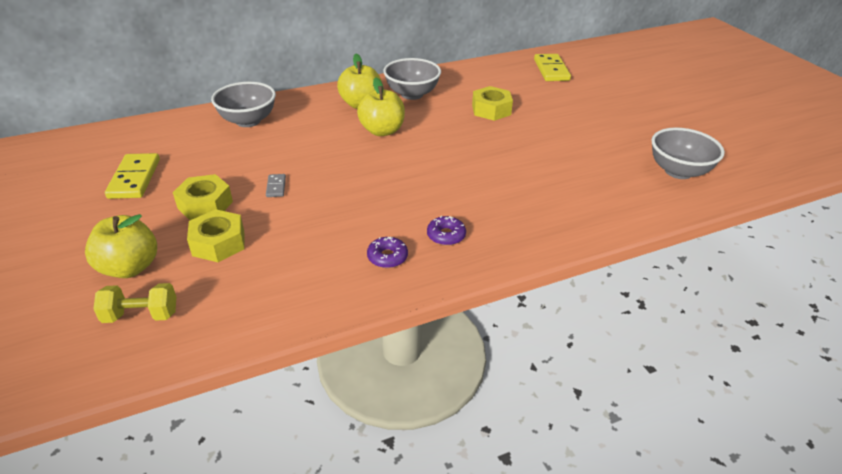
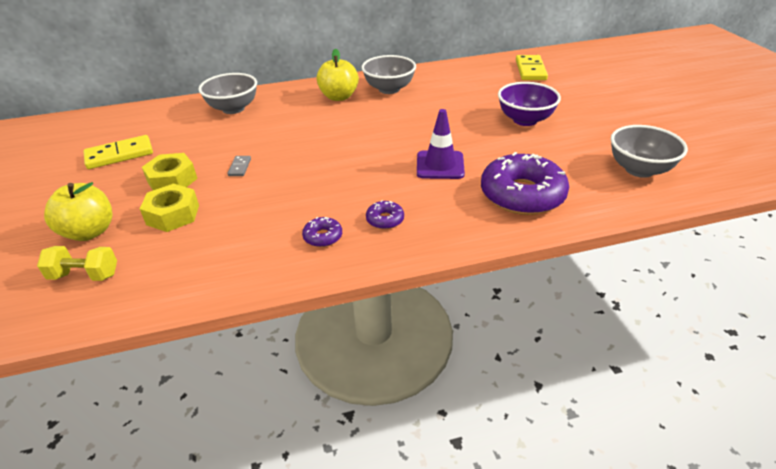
camera: 10 degrees right, 0 degrees up
yellow domino [105,153,160,199] -> yellow domino turned 60 degrees clockwise [83,135,153,169]
yellow apple [357,78,405,136] -> none
yellow nut [472,86,513,121] -> none
none -> purple traffic cone [417,109,465,179]
none -> purple donut [481,152,569,215]
none -> purple bowl [498,82,561,126]

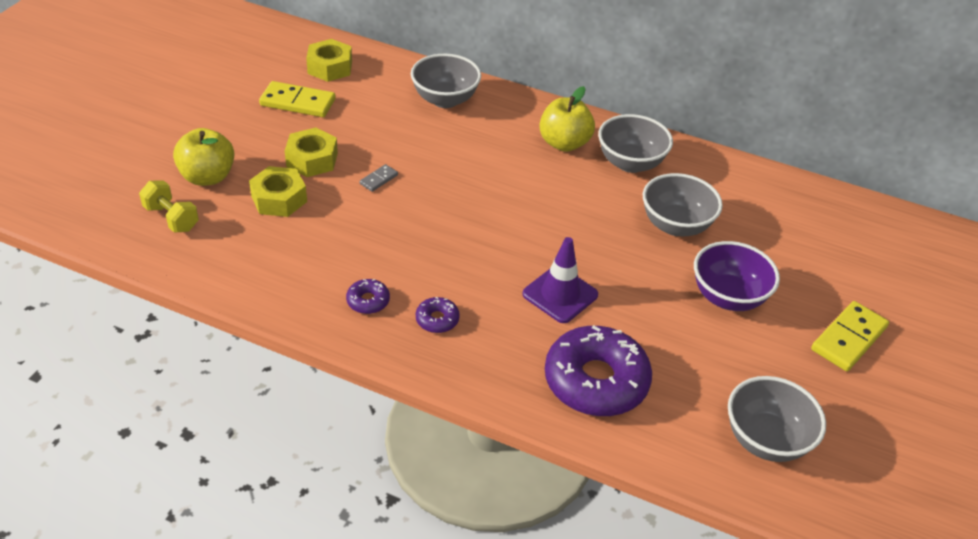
camera: 35 degrees right, 5 degrees up
yellow domino [516,55,548,80] -> yellow domino moved to [811,301,889,371]
none -> yellow nut [306,39,352,82]
none -> grey bowl [643,173,723,236]

